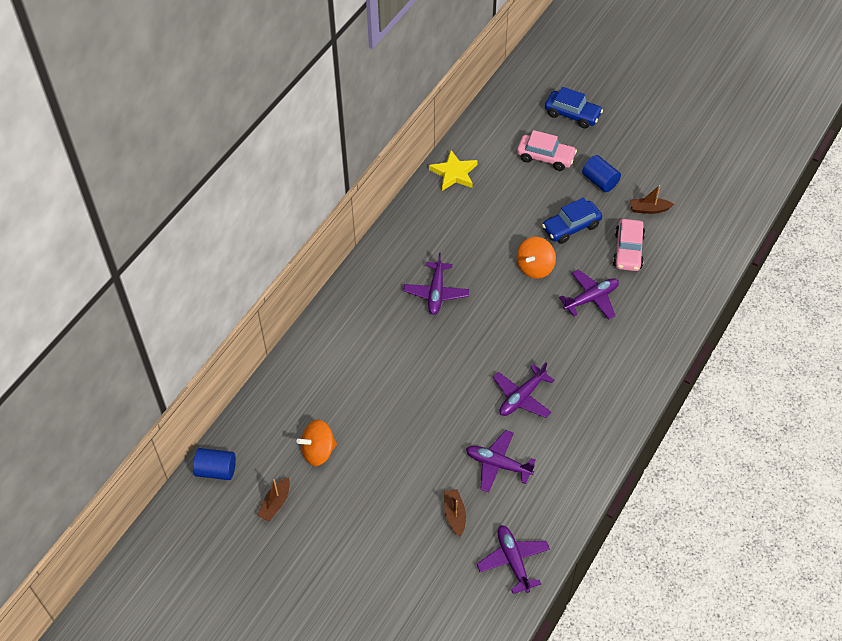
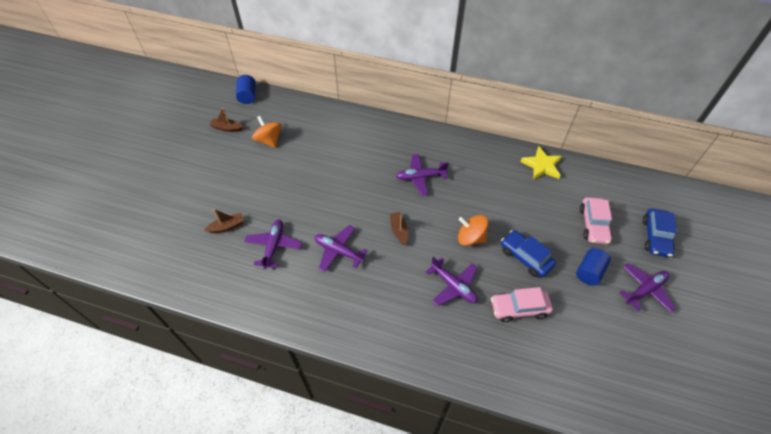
camera: 75 degrees right, 0 degrees up
purple plane [477,525,550,594] -> purple plane moved to [619,263,676,313]
brown boat [630,185,674,214] -> brown boat moved to [390,212,408,245]

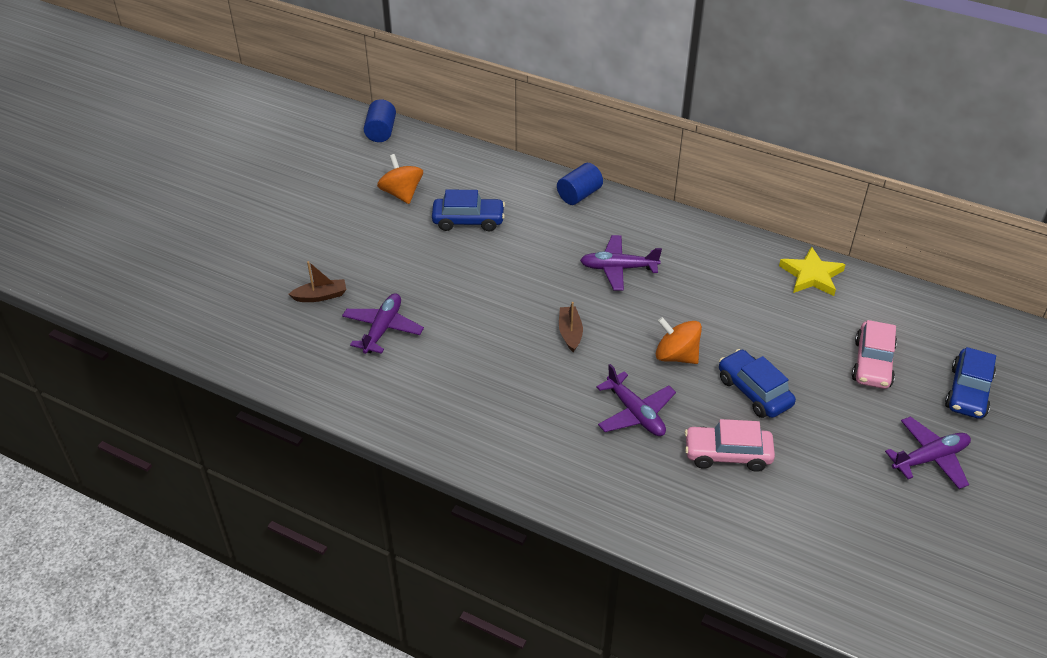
camera: 10 degrees right, 10 degrees down
brown boat [210,108,243,132] -> none
purple plane [315,225,368,272] -> none
blue cylinder [576,248,611,286] -> blue cylinder moved to [557,163,603,205]
none -> blue car [432,190,505,231]

